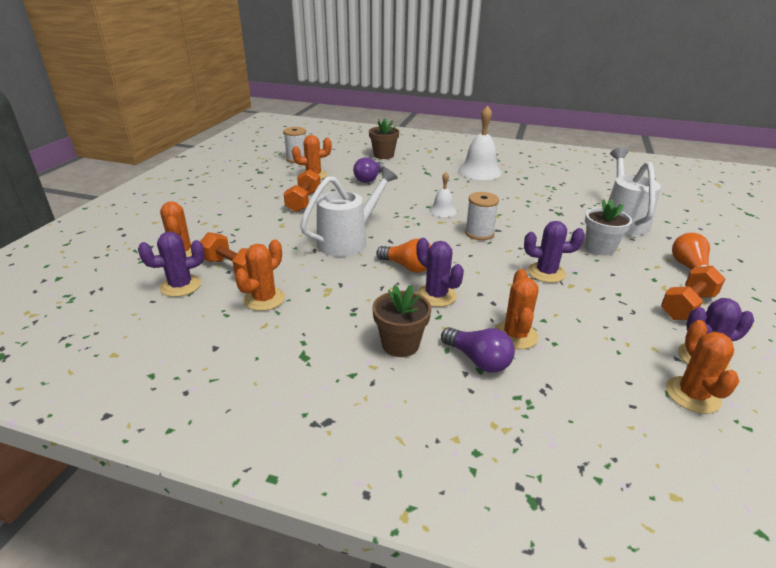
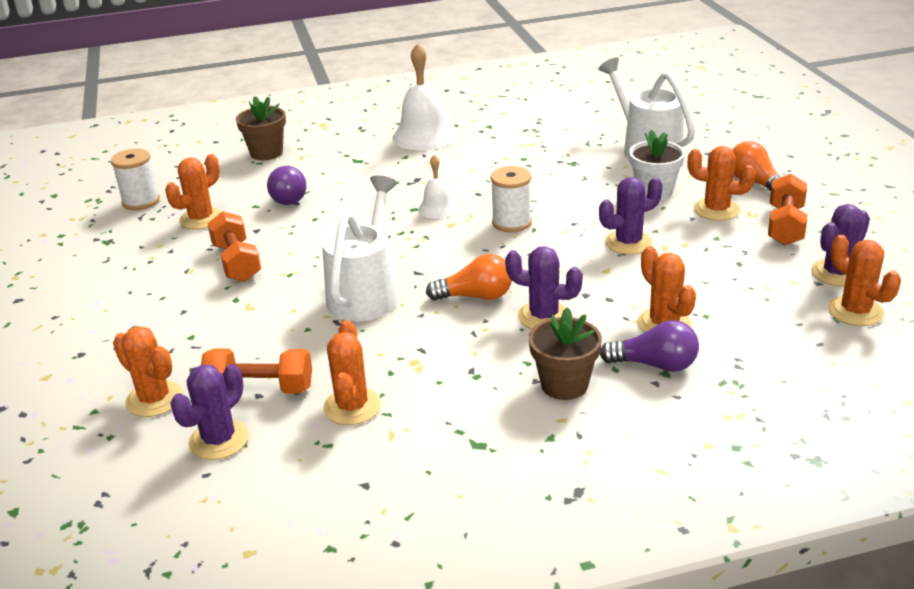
camera: 30 degrees left, 0 degrees up
none -> orange cactus [688,146,756,221]

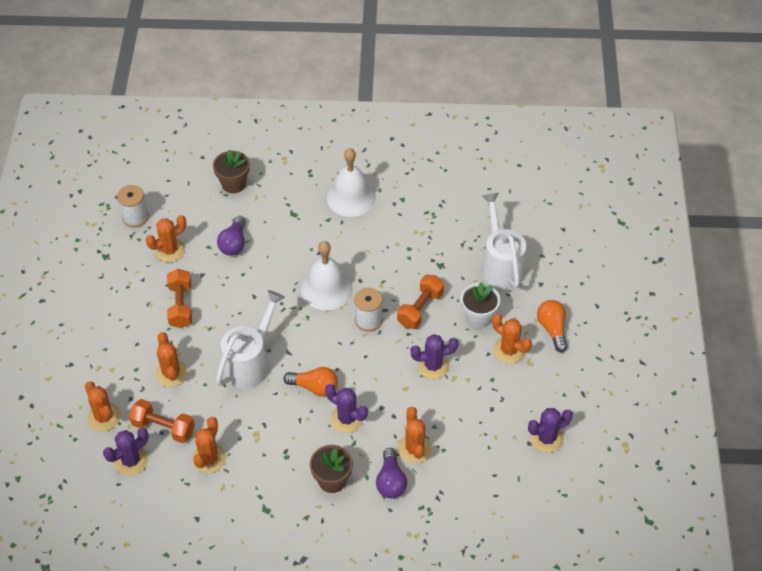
camera: 15 degrees right, 20 degrees up
white bell [418,155,458,219] -> white bell [301,241,353,310], size x1.83
purple light bulb [600,320,699,372] -> purple light bulb turned 60 degrees clockwise [376,448,407,498]
orange dumbbell [768,174,807,245] -> orange dumbbell moved to [397,275,444,329]
orange cactus [828,235,901,326] -> orange cactus moved to [155,332,188,387]

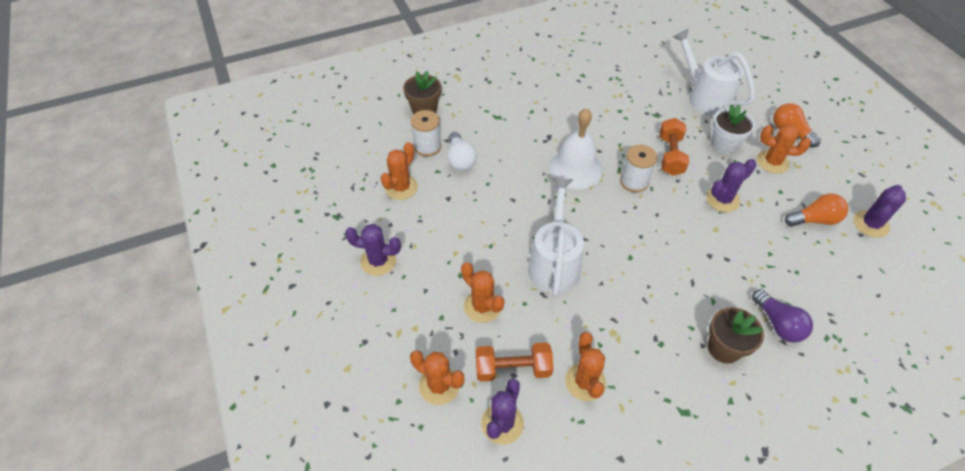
camera: 25 degrees left, 0 degrees up
white spool [117,185,149,228] -> white spool moved to [411,110,441,157]
orange dumbbell [167,269,192,328] -> none
purple light bulb [217,216,246,256] -> white light bulb [447,132,477,171]
orange light bulb [284,367,338,397] -> orange light bulb moved to [785,193,848,226]
purple cactus [325,384,368,433] -> purple cactus moved to [345,224,401,276]
white bell [327,148,376,217] -> none
orange cactus [398,407,432,464] -> none

